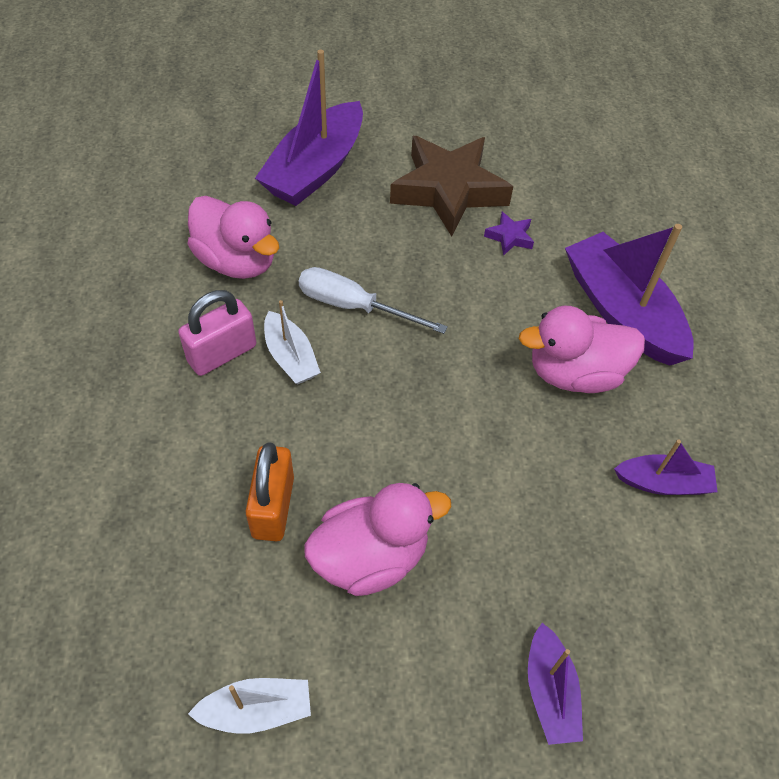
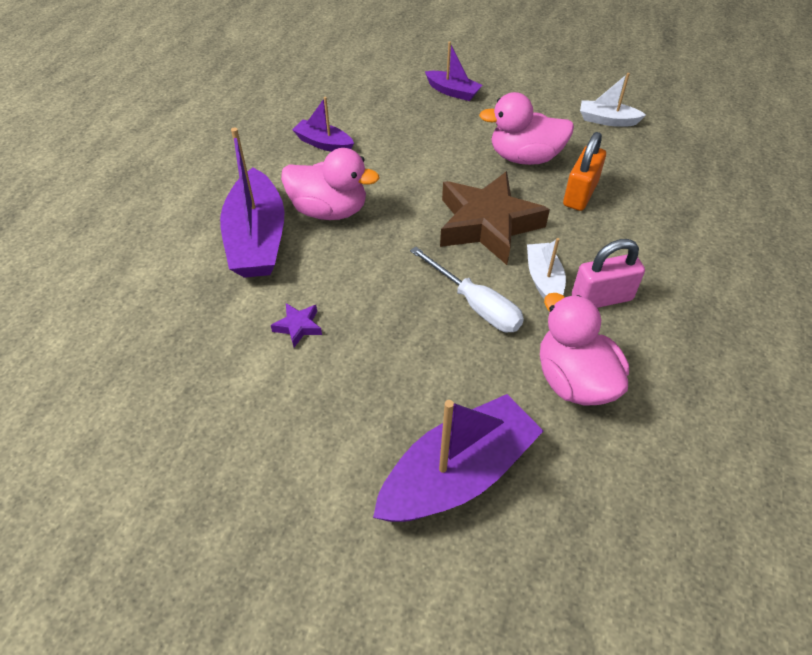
camera: 155 degrees left, 5 degrees down
brown star [390,136,513,237] -> brown star moved to [440,171,550,265]
purple boat [528,623,583,745] -> purple boat turned 105 degrees clockwise [425,42,482,101]

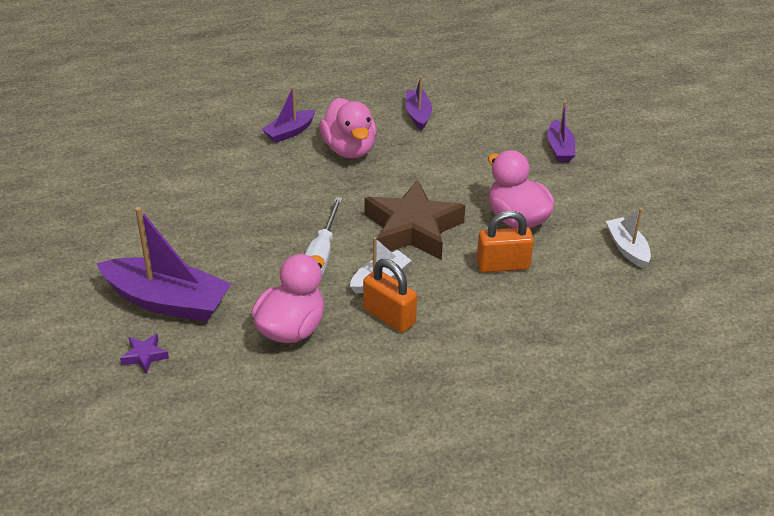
camera: 55 degrees right, 10 degrees down
purple boat [220,127,285,278] -> purple boat [262,86,316,143], size x0.53
purple star [271,303,322,347] -> purple star moved to [120,333,169,373]
pink padlock [572,239,645,308] -> orange padlock [363,259,417,333]

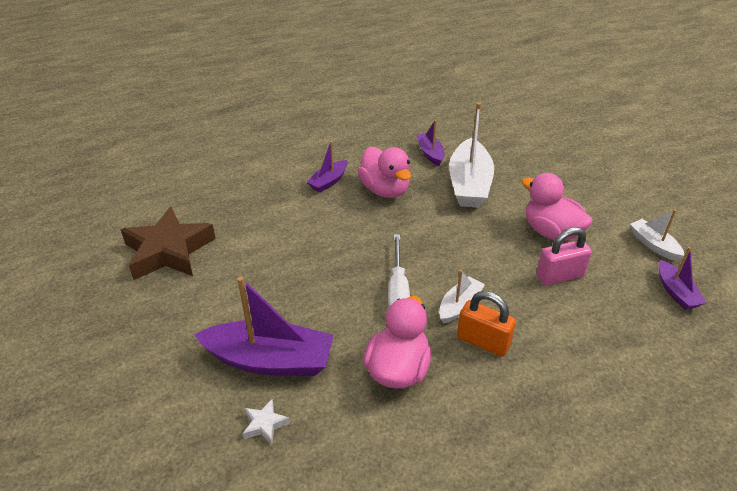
camera: 10 degrees left, 0 degrees up
purple star [120,333,169,373] -> white star [243,399,290,445]
brown star [364,179,466,260] -> brown star moved to [121,207,216,280]
orange padlock [476,210,534,273] -> pink padlock [536,227,592,286]
purple boat [547,101,575,162] -> purple boat moved to [659,247,706,310]
none -> white boat [449,102,494,208]

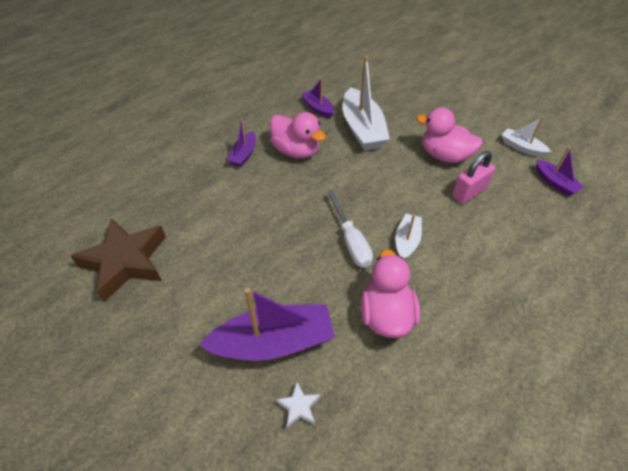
camera: 20 degrees left, 10 degrees up
orange padlock [457,291,516,357] -> none

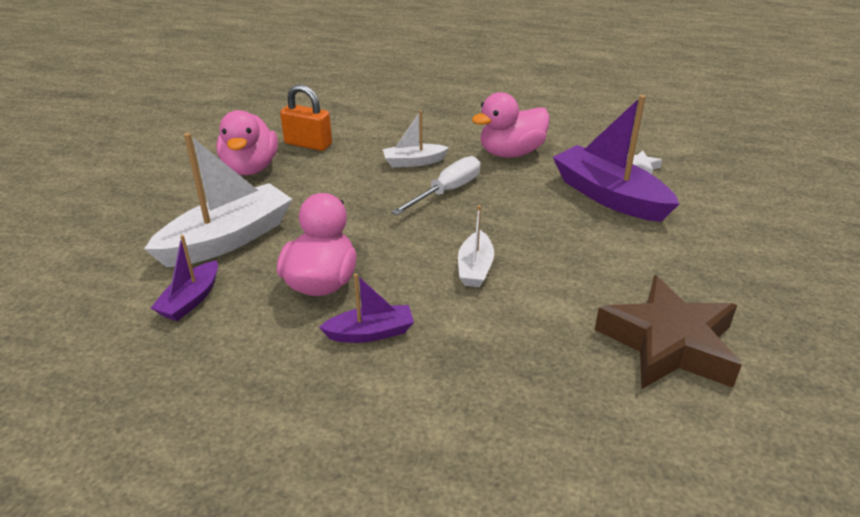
camera: 120 degrees left, 15 degrees down
pink padlock [452,151,495,204] -> orange padlock [280,84,332,151]
white boat [502,117,551,157] -> white boat moved to [458,205,494,287]
purple boat [537,147,584,196] -> none

